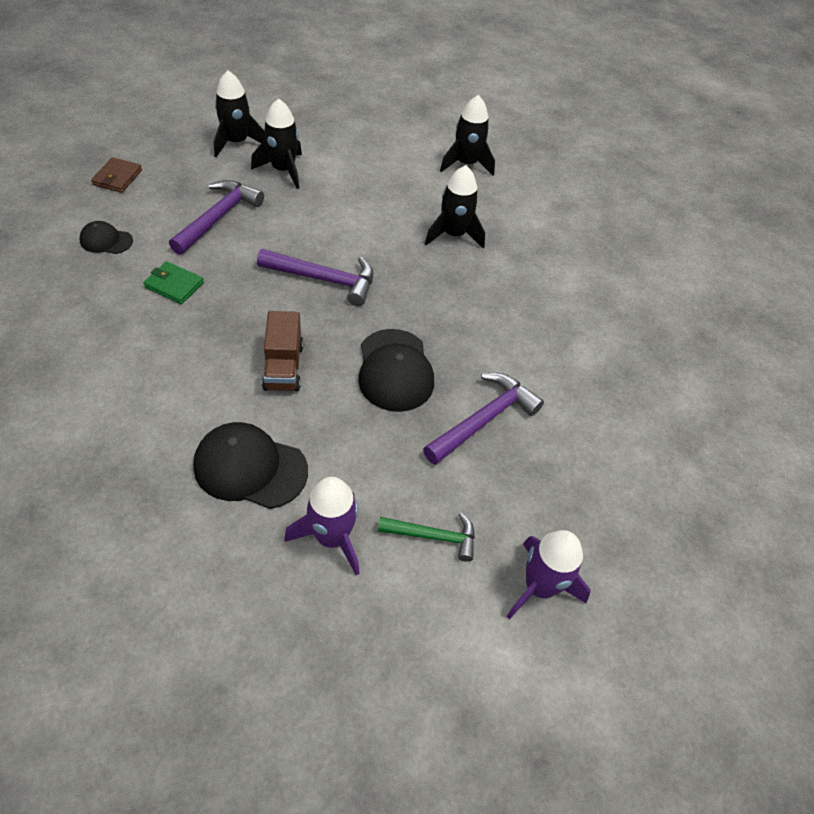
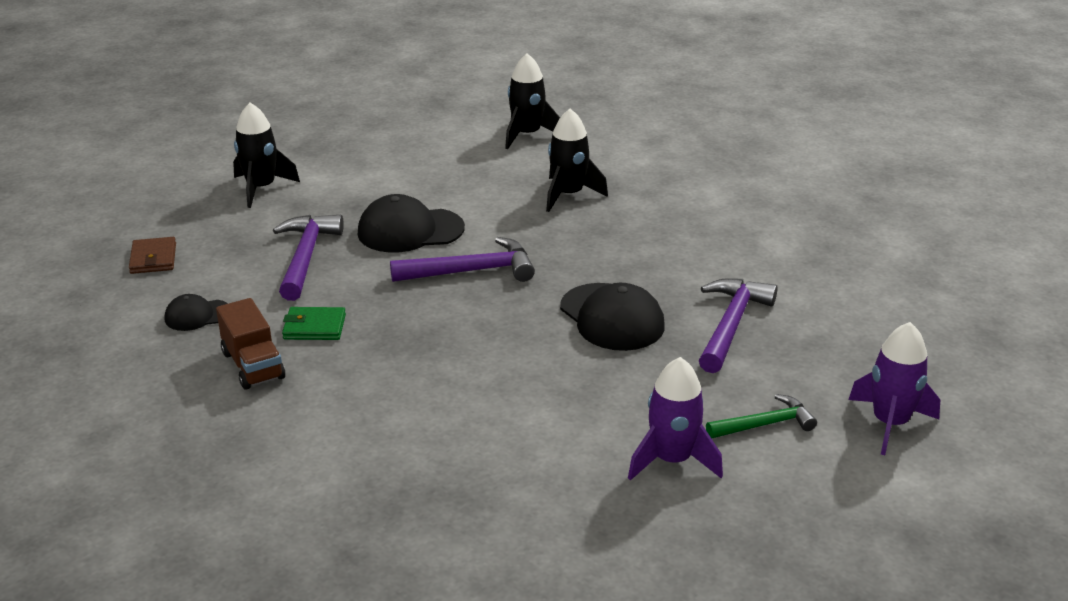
camera: 20 degrees left, 20 degrees down
black cap [193,422,308,509] -> black cap moved to [358,194,465,253]
black rocket [251,98,302,189] -> none
brown truck [262,311,304,392] -> brown truck moved to [216,298,285,390]

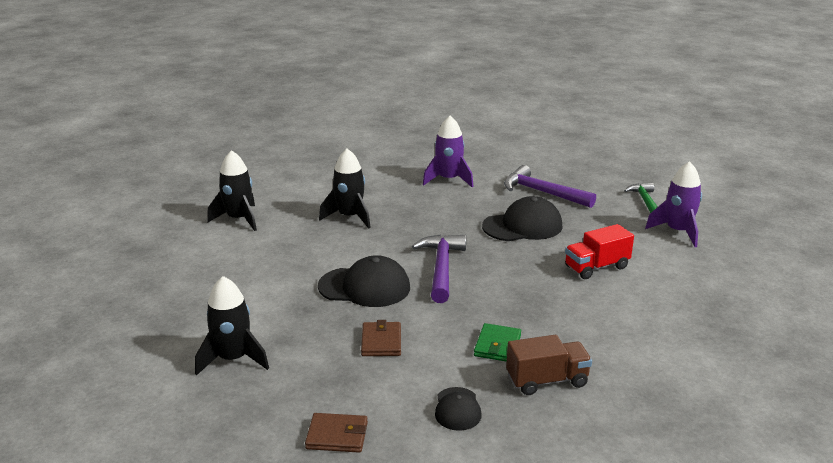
camera: 75 degrees left, 5 degrees down
purple hammer [273,215,344,301] -> brown wallet [361,320,401,356]
black cap [358,194,465,253] -> black cap turned 90 degrees counterclockwise [318,255,410,307]
purple rocket [848,322,940,455] -> purple rocket moved to [423,116,474,188]
none -> red truck [565,224,634,279]

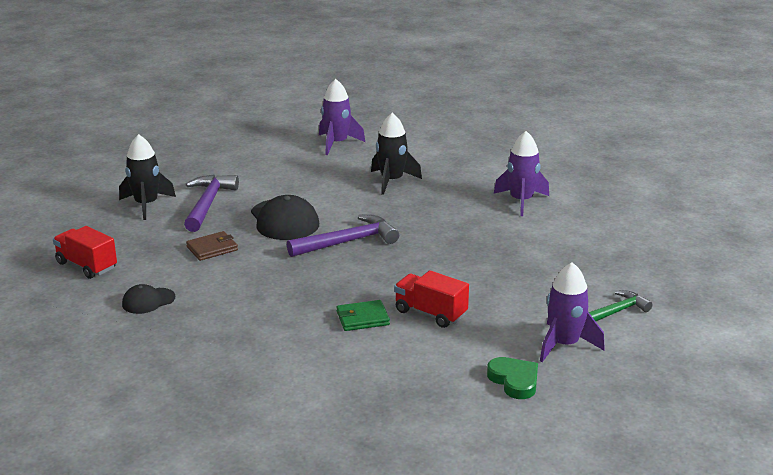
camera: 60 degrees right, 0 degrees up
black rocket [207,150,257,231] -> purple rocket [319,79,365,155]
brown wallet [305,413,368,453] -> red truck [53,226,117,279]
green wallet [474,323,521,362] -> green wallet moved to [336,300,390,331]
black cap [482,196,563,241] -> none
purple hammer [504,165,596,208] -> purple hammer moved to [184,175,239,232]
brown truck [506,335,592,395] -> none
none -> green heart [487,357,538,399]

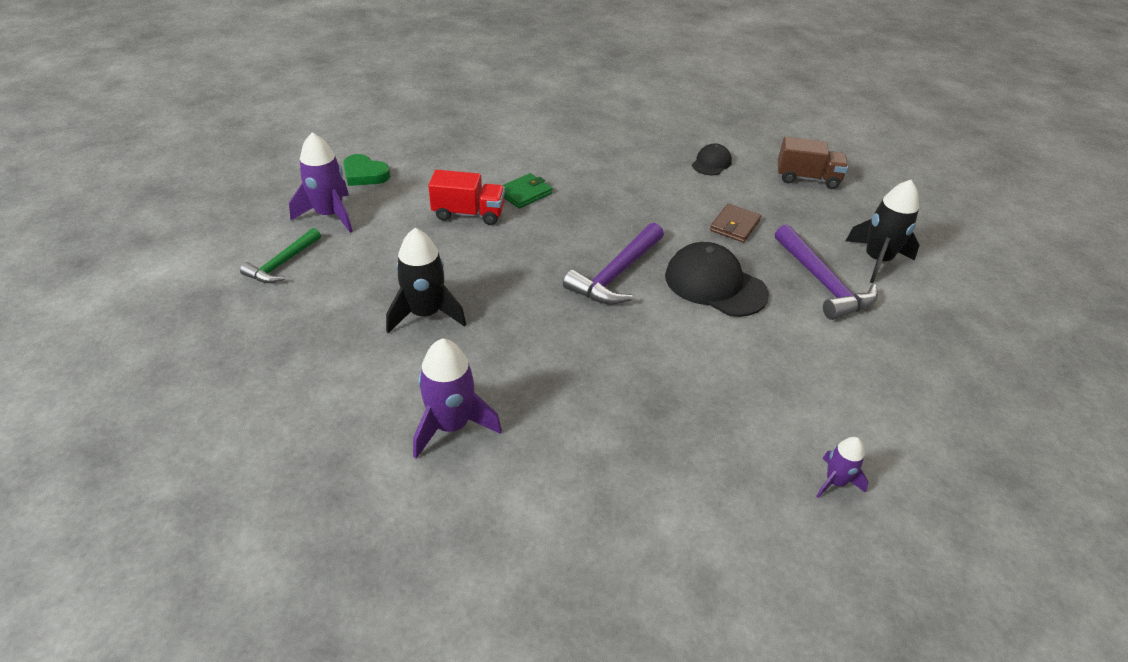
camera: 150 degrees right, 15 degrees up
red truck [53,226,117,279] -> brown truck [777,137,848,189]
purple rocket [319,79,365,155] -> purple rocket [816,437,869,498], size x0.56
black rocket [371,113,422,195] -> black rocket moved to [386,228,466,334]

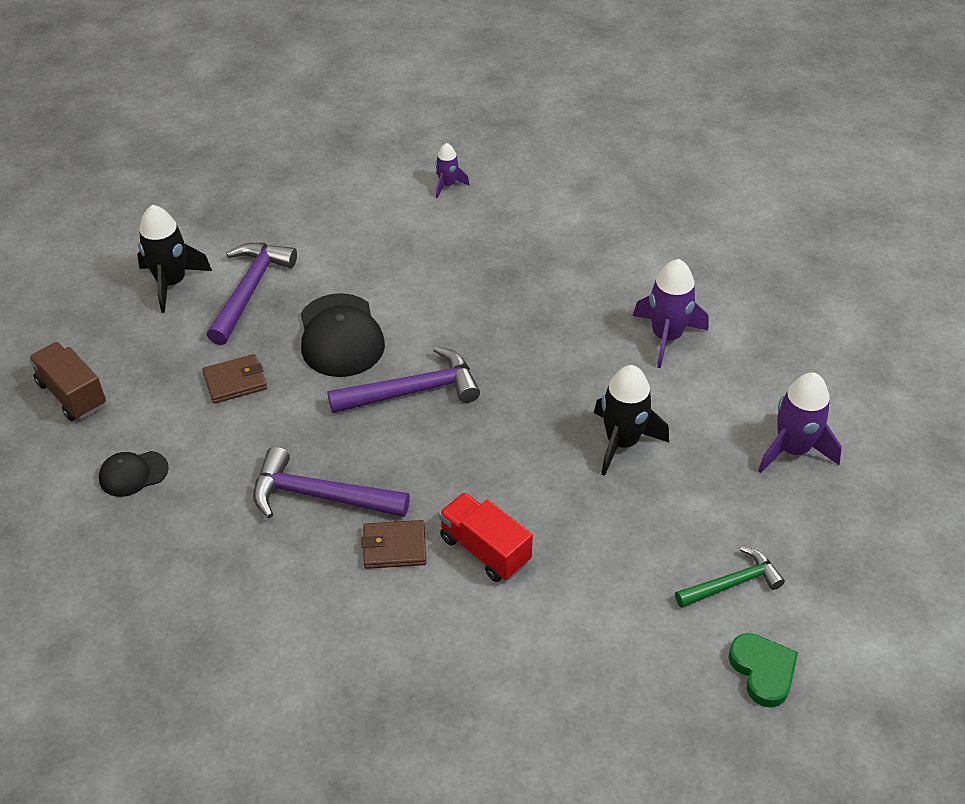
camera: 140 degrees left, 5 degrees up
purple rocket [289,133,353,233] -> purple rocket moved to [758,372,842,473]
green heart [343,154,391,186] -> green heart moved to [728,633,798,707]
green wallet [502,173,553,209] -> brown wallet [361,520,426,569]
none -> purple hammer [253,447,410,518]

